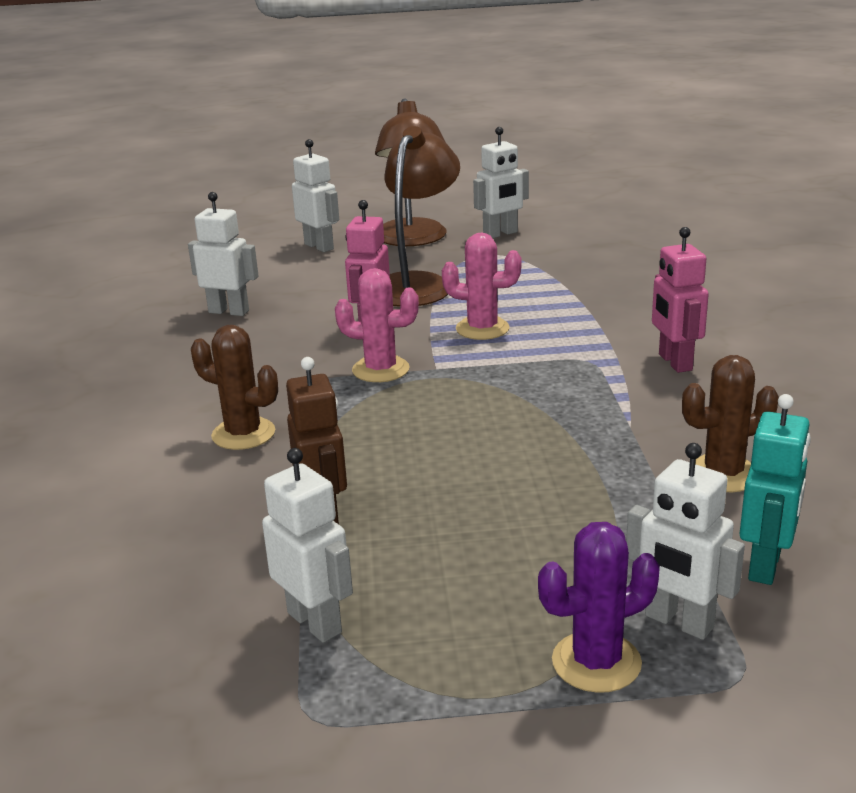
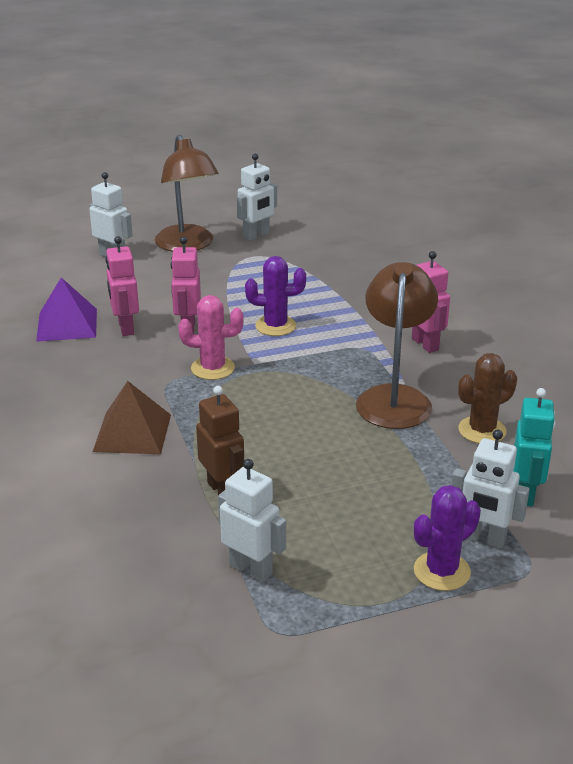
camera: 15 degrees left, 5 degrees up
white robot [188,192,259,316] -> purple pyramid [36,278,97,342]
brown cactus [191,325,278,450] -> brown pyramid [93,381,171,454]
brown lamp [384,126,460,307] -> brown lamp moved to [356,262,438,429]
pink cactus [442,233,522,340] -> purple cactus [245,256,306,336]
none -> pink robot [105,236,139,336]

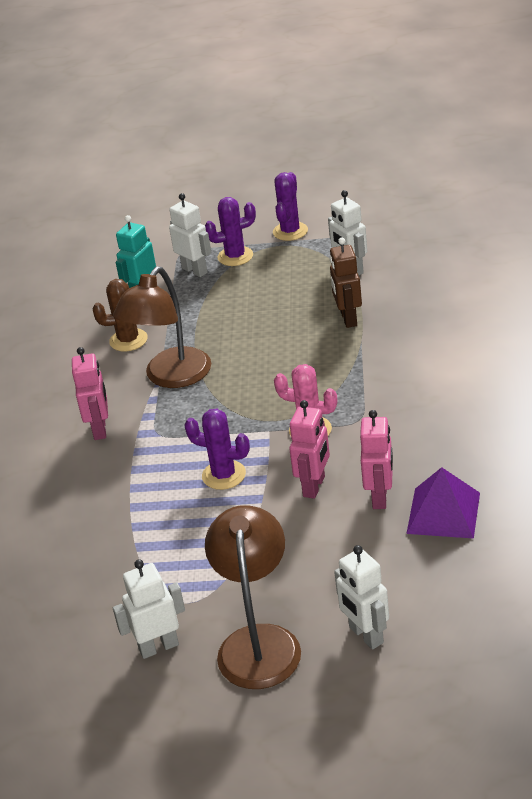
camera: 155 degrees left, 5 degrees up
brown pyramid [93,381,171,454] -> none
none -> purple cactus [273,172,308,241]

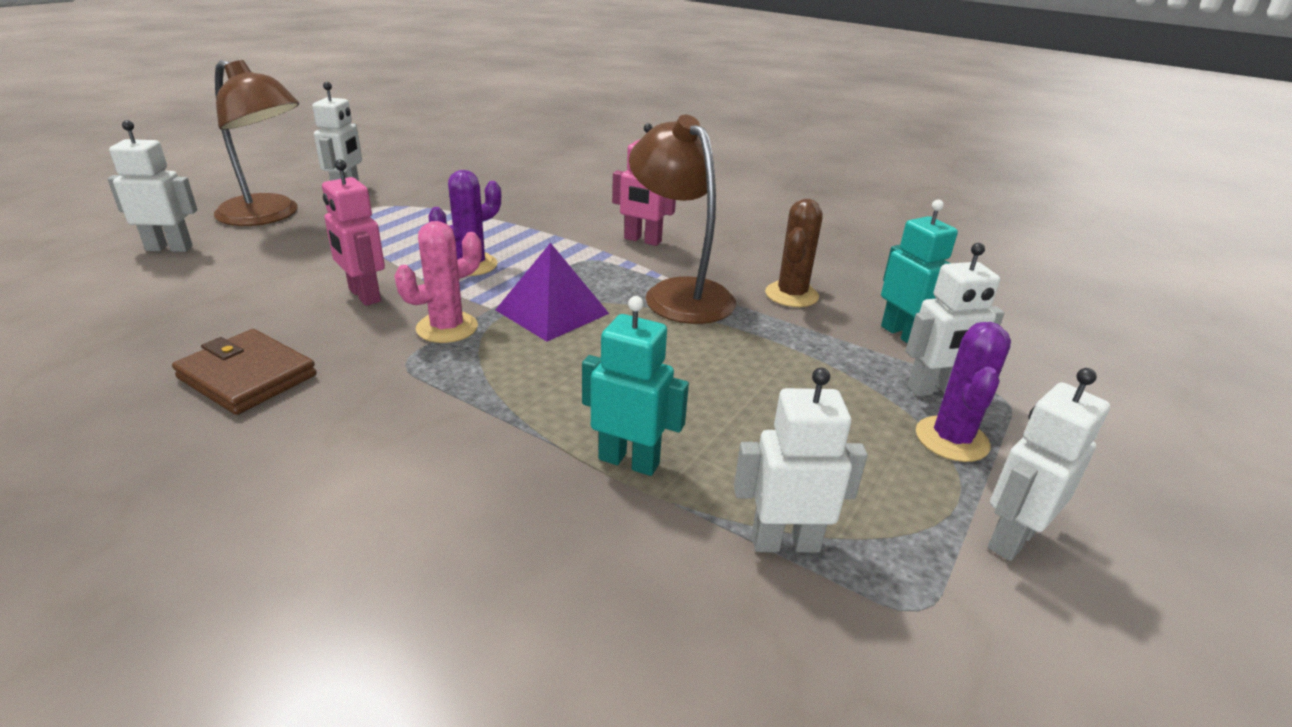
camera: 115 degrees right, 5 degrees down
purple cactus [273,172,308,241] -> white robot [988,368,1110,561]
brown robot [330,238,362,328] -> turquoise robot [582,296,689,476]
pink robot [360,410,393,509] -> none
purple pyramid [406,467,480,539] -> purple pyramid moved to [495,243,609,341]
none -> brown wallet [172,329,317,415]

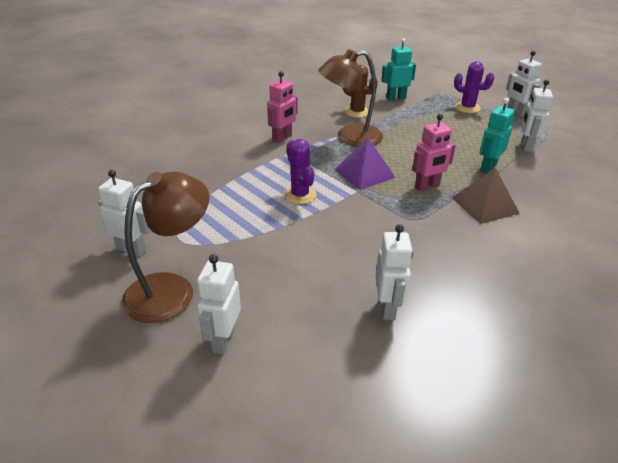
camera: 75 degrees left, 5 degrees up
brown wallet [172,329,317,415] -> none
pink robot [322,159,385,306] -> pink robot moved to [412,114,456,191]
pink cactus [394,221,482,343] -> none
white robot [906,243,1004,396] -> white robot moved to [375,224,413,320]
none -> brown pyramid [452,168,520,224]

